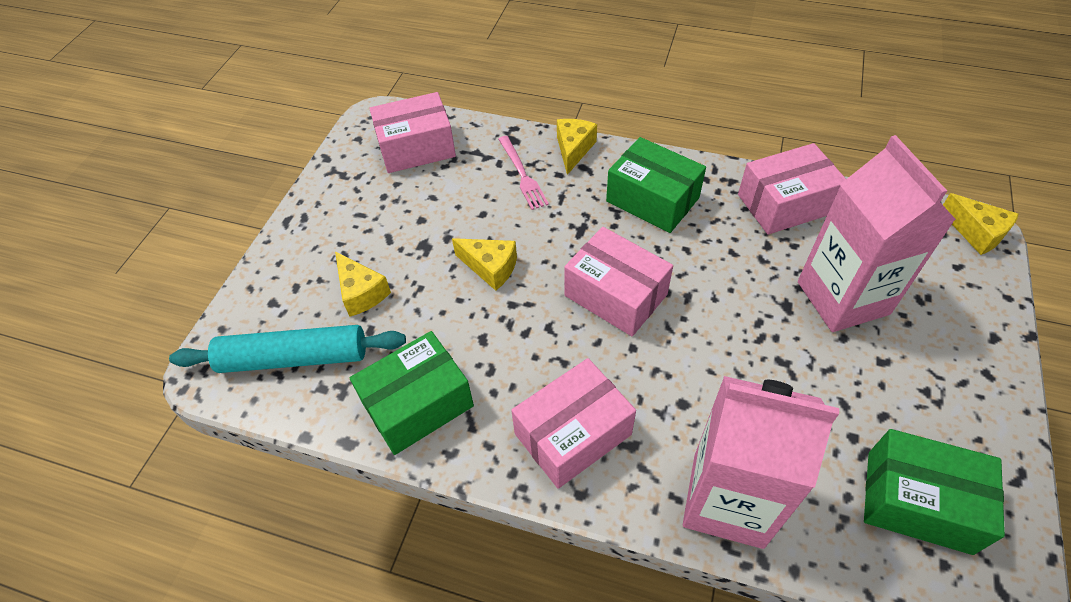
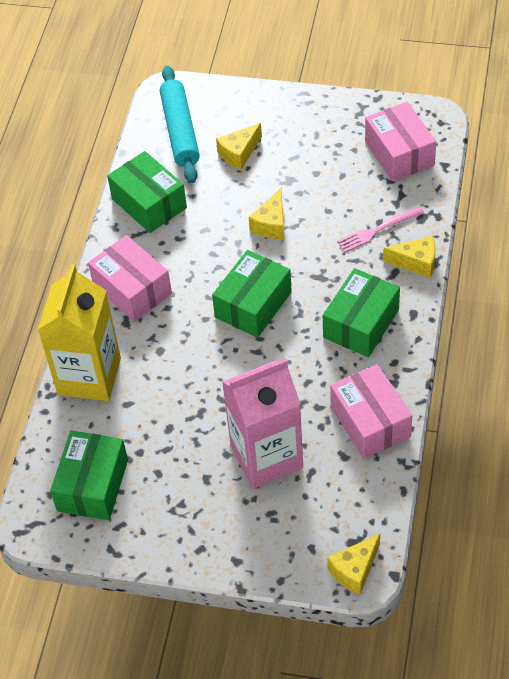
camera: 85 degrees right, 0 degrees up
pink box [564,227,673,336] -> green box [212,250,292,338]
pink carton [683,376,839,549] -> yellow carton [38,264,121,401]

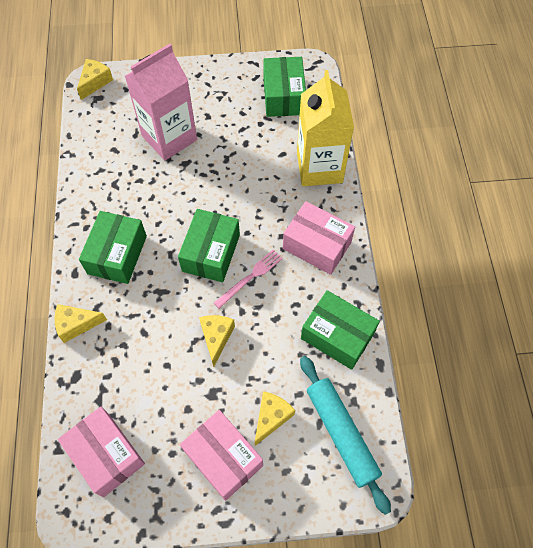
camera: 160 degrees right, 10 degrees up
pink box [330,364,412,459] -> pink box moved to [180,410,263,501]
pink fork [337,206,424,252] -> pink fork moved to [214,249,283,309]

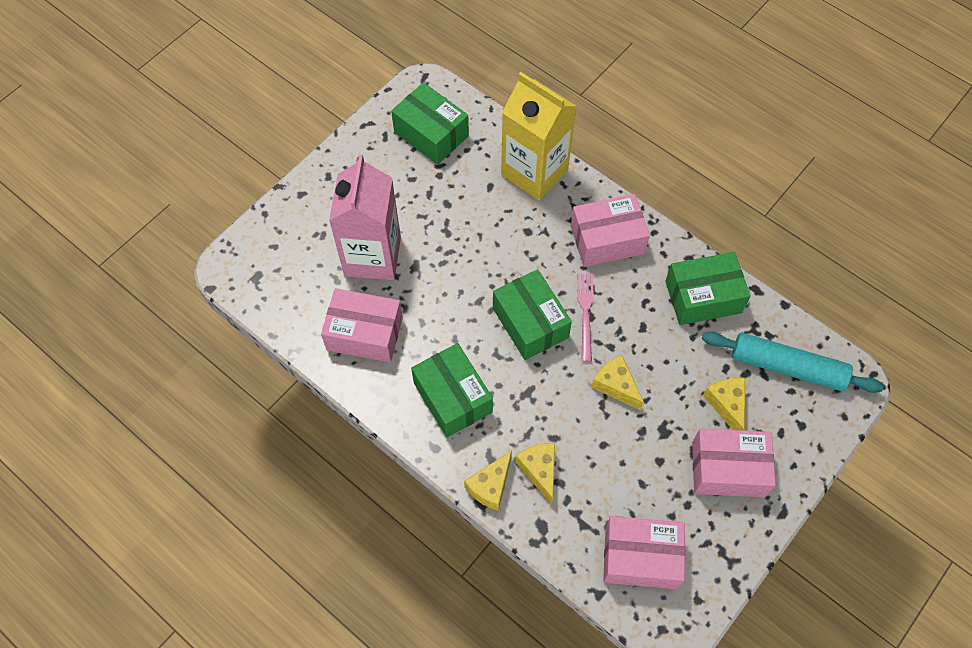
camera: 45 degrees left, 0 degrees up
yellow cheese [77,59,113,100] -> yellow cheese moved to [515,443,555,505]
none -> pink box [321,288,403,362]

